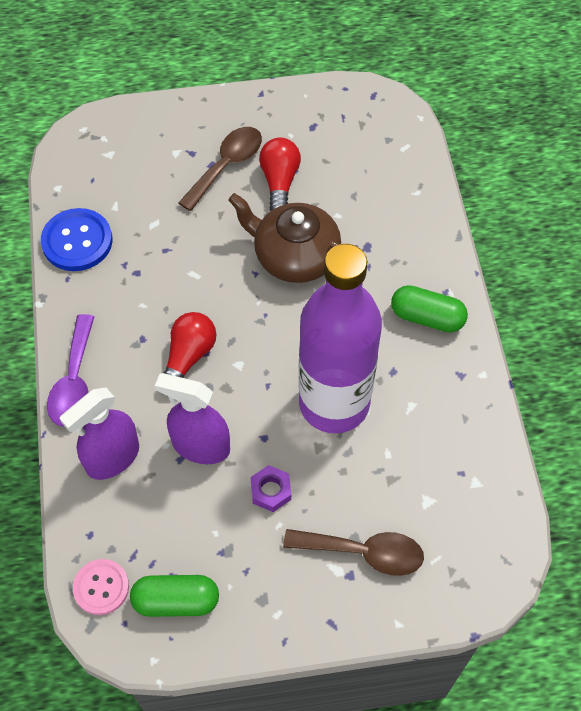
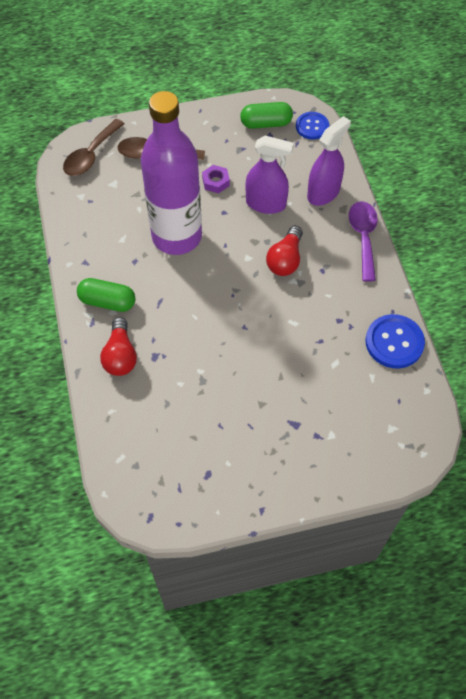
camera: 175 degrees right, 0 degrees up
pink button [73,559,129,615] -> blue button [296,112,329,140]
brown spoon [179,127,262,211] -> brown spoon moved to [63,119,125,176]
brown teapot [228,193,341,283] -> none
red light bulb [259,138,301,211] -> red light bulb moved to [100,317,137,376]

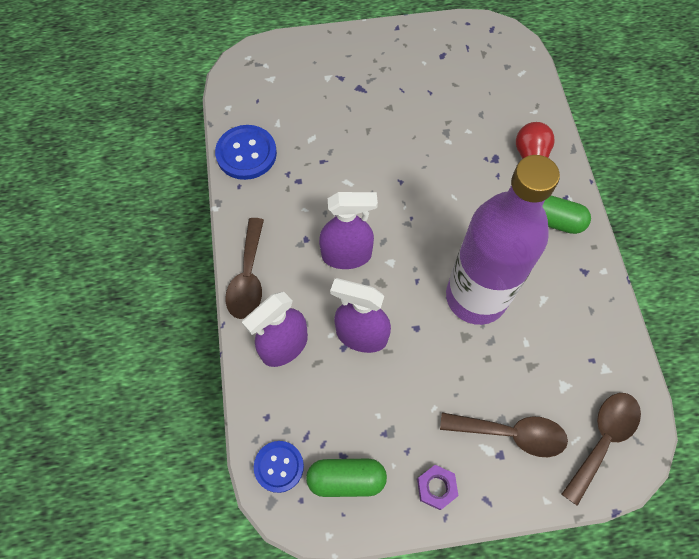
camera: 175 degrees left, 5 degrees up
purple nut [202,165,230,193] -> purple nut moved to [417,465,459,510]
red light bulb [266,226,303,276] -> purple spray bottle [319,192,378,269]
purple spoon [349,201,378,281] -> brown spoon [225,218,264,319]

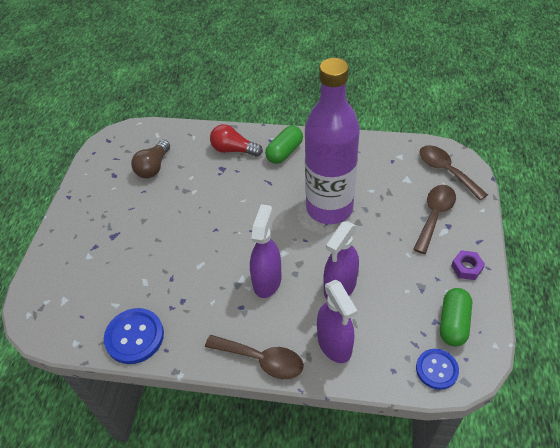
camera: 70 degrees left, 15 degrees down
none -> brown light bulb [131,140,170,178]

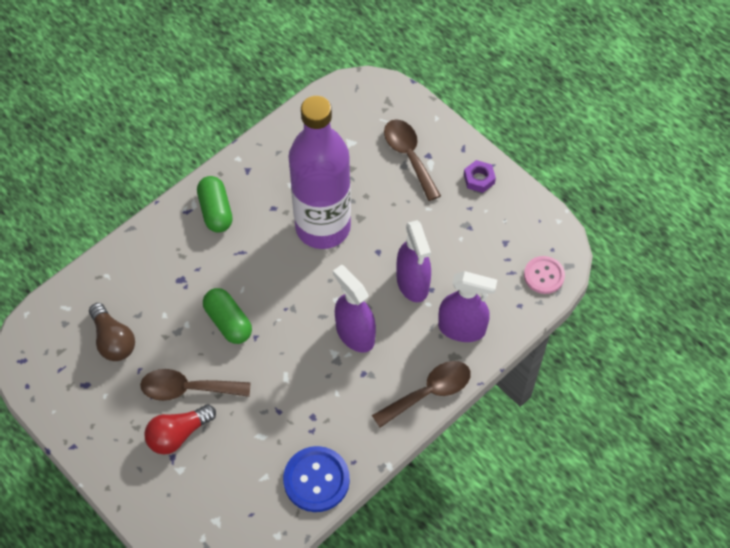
camera: 55 degrees left, 10 degrees up
red light bulb [210,124,263,157] -> red light bulb moved to [144,404,216,455]
blue button [416,349,459,390] -> pink button [524,256,565,294]
brown spoon [419,145,488,200] -> brown spoon moved to [140,369,251,401]
green capsule [440,288,472,346] -> green capsule moved to [203,288,252,344]

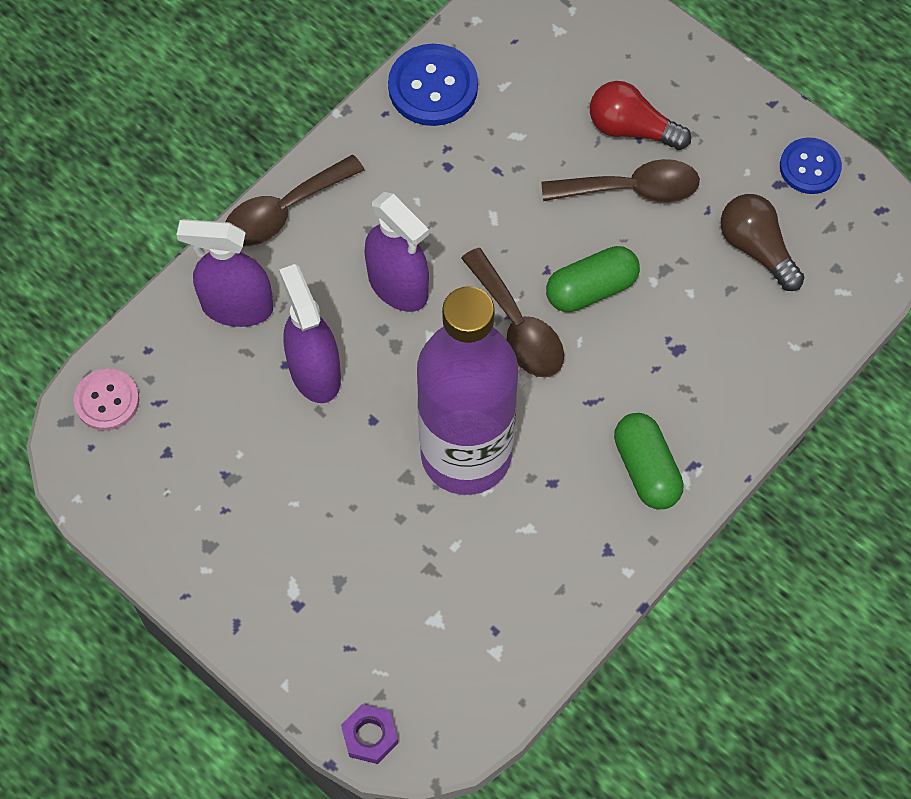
camera: 175 degrees right, 5 degrees up
red light bulb [144,404,216,455] -> red light bulb turned 120 degrees counterclockwise [590,81,691,150]
green capsule [203,288,252,344] -> green capsule turned 75 degrees counterclockwise [546,246,640,312]
brown spoon [384,119,441,201] -> brown spoon moved to [461,248,564,377]
purple nut [464,160,496,193] -> purple nut moved to [341,704,398,764]
none -> blue button [780,138,842,194]

